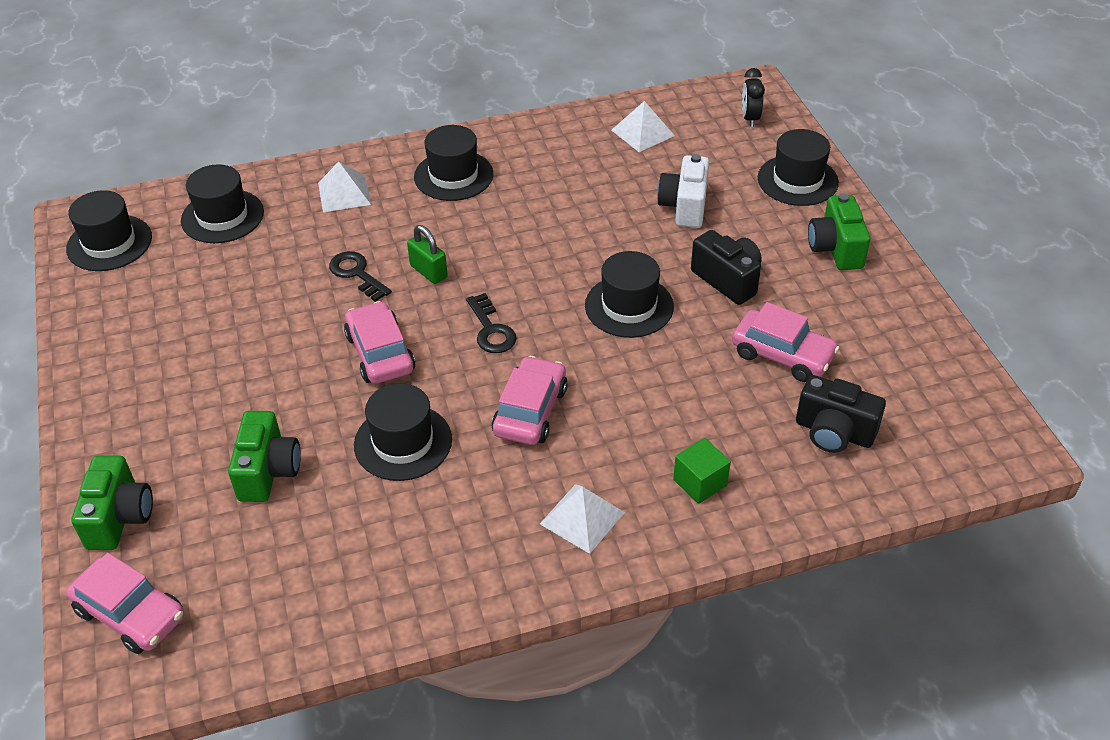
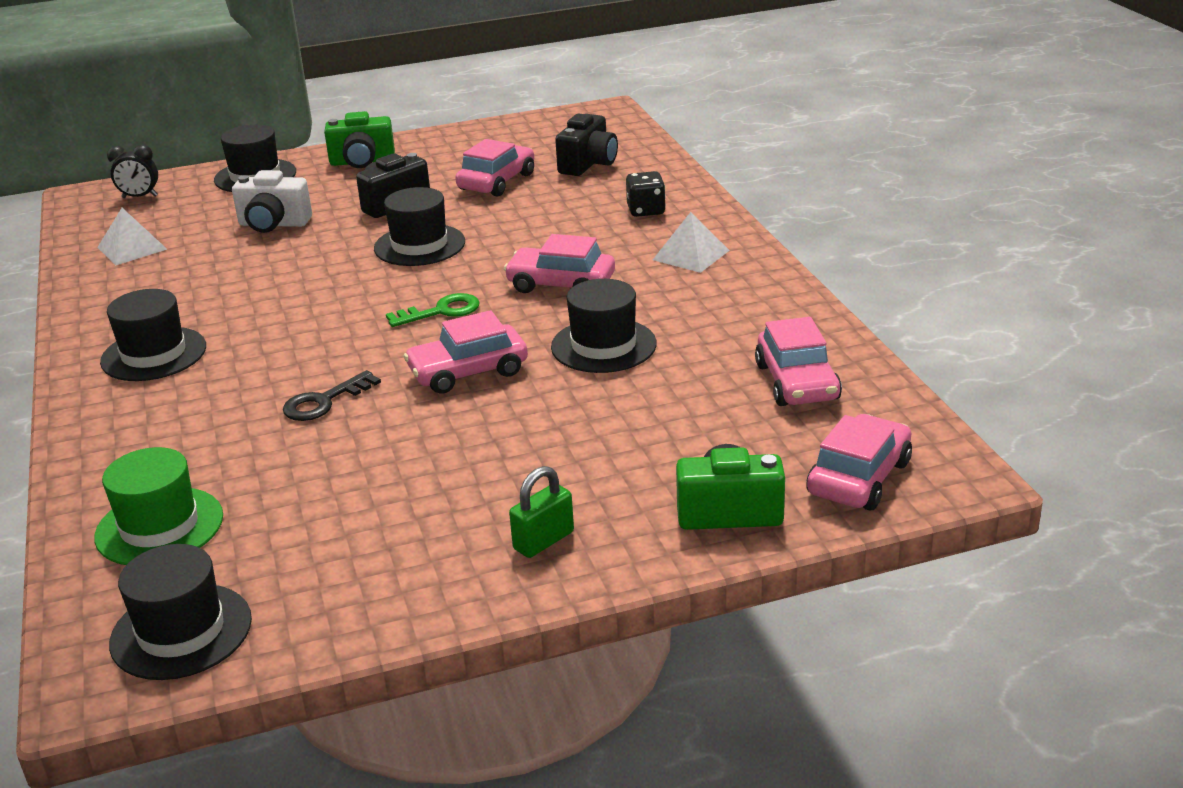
camera: 90 degrees left, 15 degrees down
black hat [181,164,264,243] -> green hat [94,447,223,565]
green camera [228,411,301,502] -> none
white pyramid [318,161,371,212] -> none
green padlock [407,225,448,284] -> green padlock moved to [509,466,574,558]
black key [466,293,517,353] -> green key [386,293,480,327]
green cube [673,438,731,504] -> black dice [626,171,666,217]
none -> pink car [755,317,842,406]

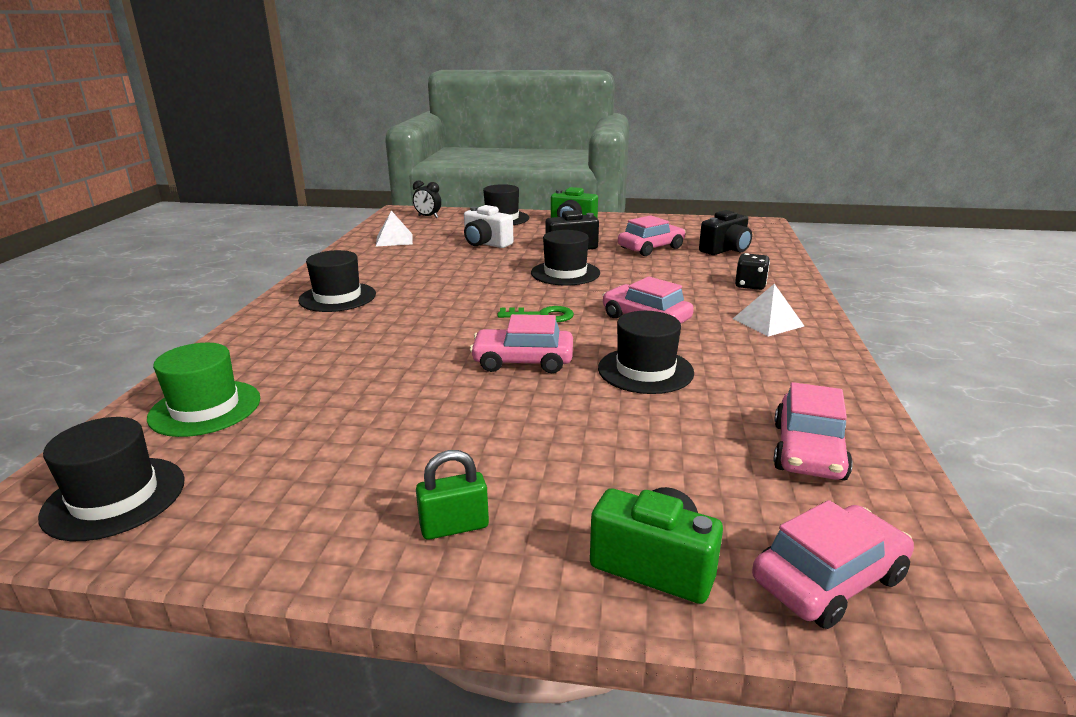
camera: 25 degrees right, 5 degrees down
black key [283,370,381,421] -> none

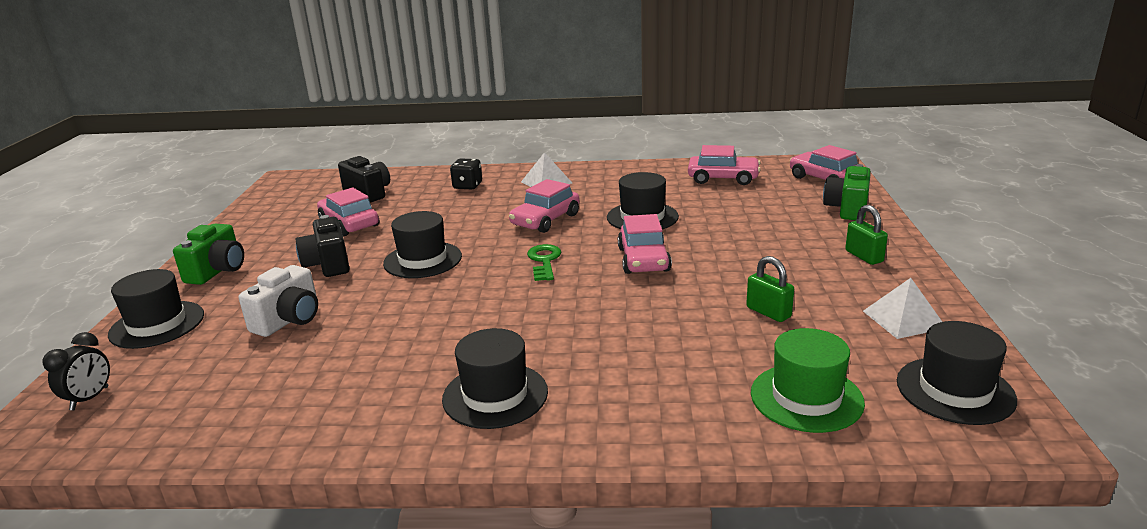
camera: 95 degrees left, 0 degrees up
white pyramid [376,211,413,246] -> white pyramid moved to [863,278,942,339]
none -> green padlock [746,256,794,322]

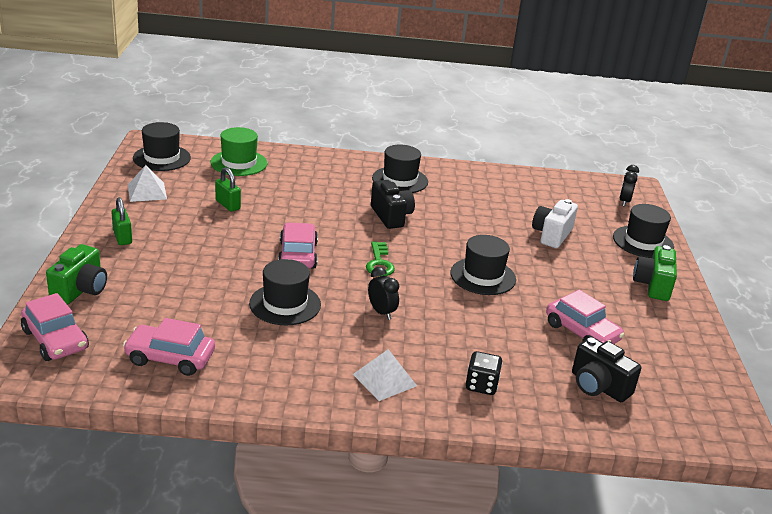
camera: 175 degrees right, 5 degrees up
black camera [295,215,350,277] -> black camera moved to [371,180,415,229]
pink car [509,179,580,233] -> black clock [368,267,399,320]

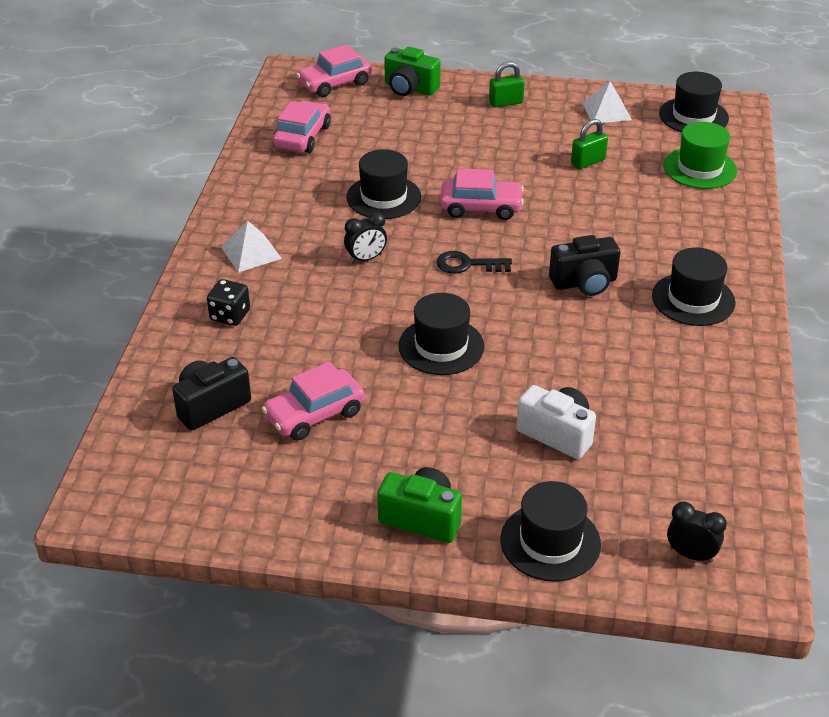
camera: 100 degrees right, 10 degrees up
green key [366,242,395,276] -> black key [436,251,512,274]

